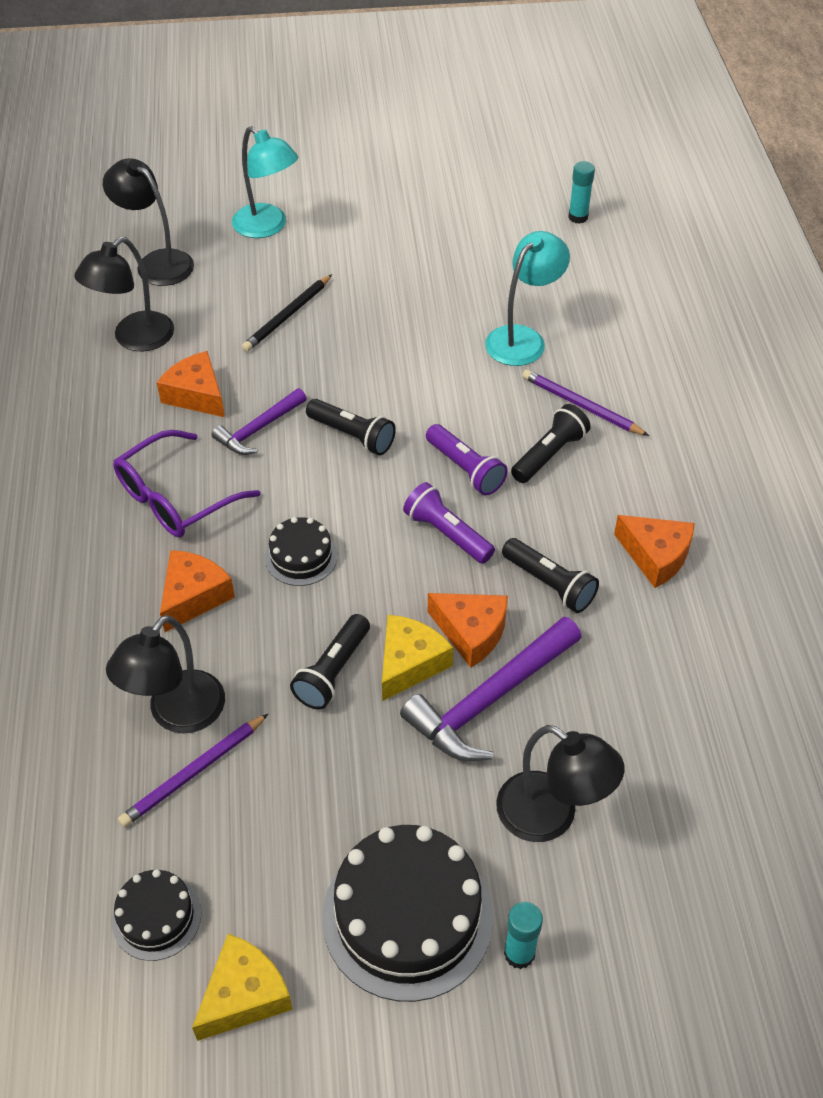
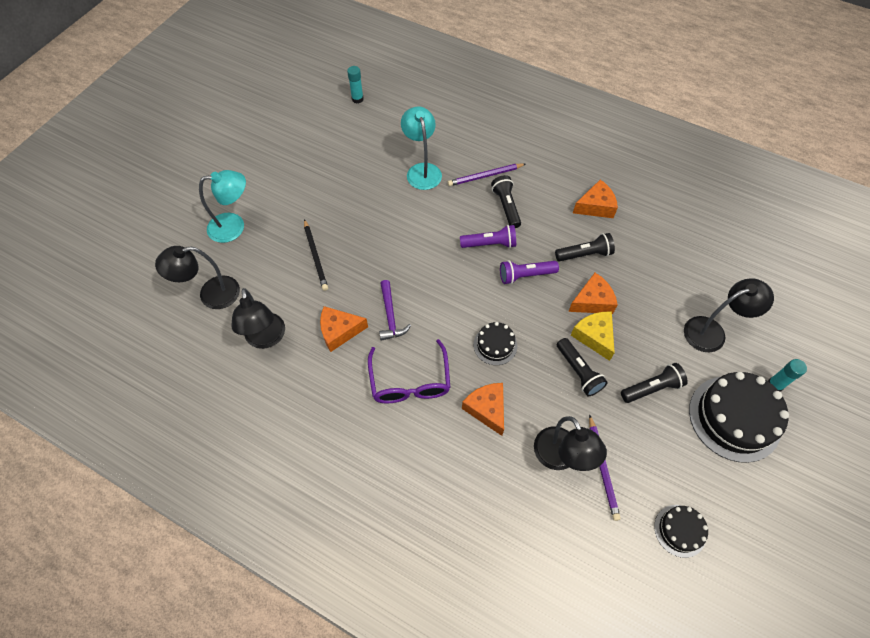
camera: 55 degrees left, 10 degrees up
yellow cheese [192,934,293,1041] -> none
black flashlight [306,399,396,455] -> black flashlight moved to [621,363,688,403]
purple hammer [400,616,582,761] -> none

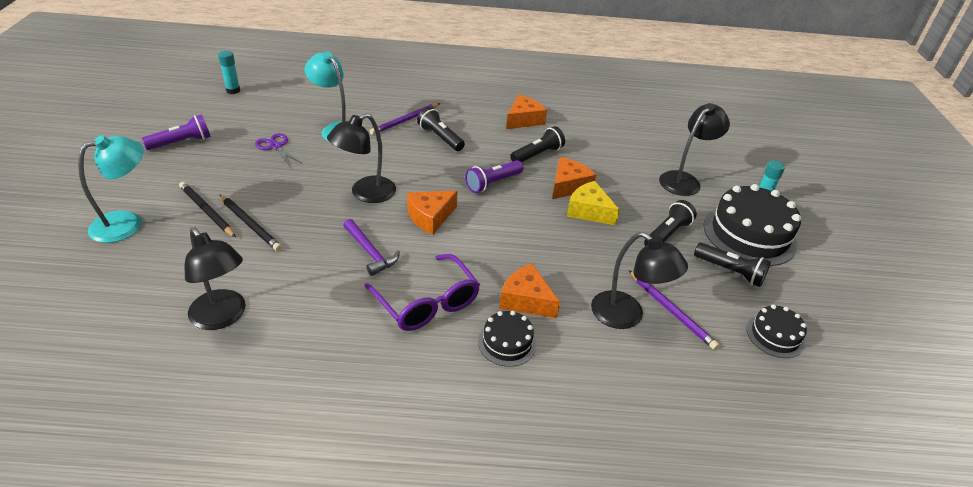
camera: 30 degrees left, 20 degrees down
black lamp [155,246,240,309] -> black lamp moved to [327,113,396,203]
orange cheese [320,306,368,352] -> orange cheese moved to [407,191,458,235]
purple flashlight [460,225,516,248] -> purple flashlight moved to [142,114,211,150]
black cake [474,322,517,365] -> black cake moved to [478,311,537,367]
black flashlight [557,338,608,396] -> black flashlight moved to [694,243,771,287]
none -> black pencil [179,182,236,237]
none -> purple scissors [255,133,303,166]

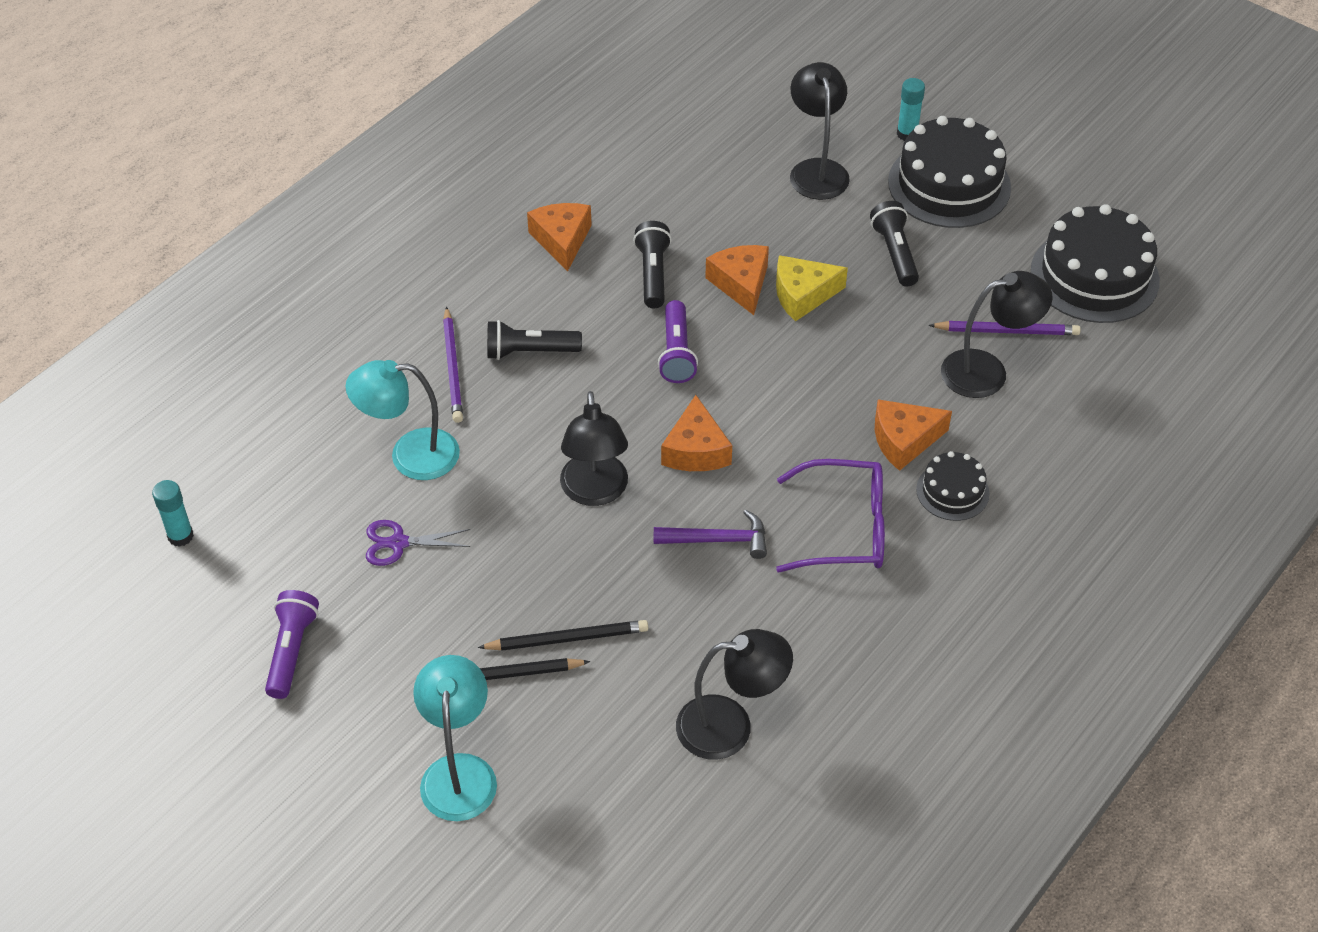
camera: 50 degrees left, 10 degrees up
black flashlight [694,243,771,287] -> none
black cake [746,305,807,358] -> black cake [1031,204,1160,323], size x1.92

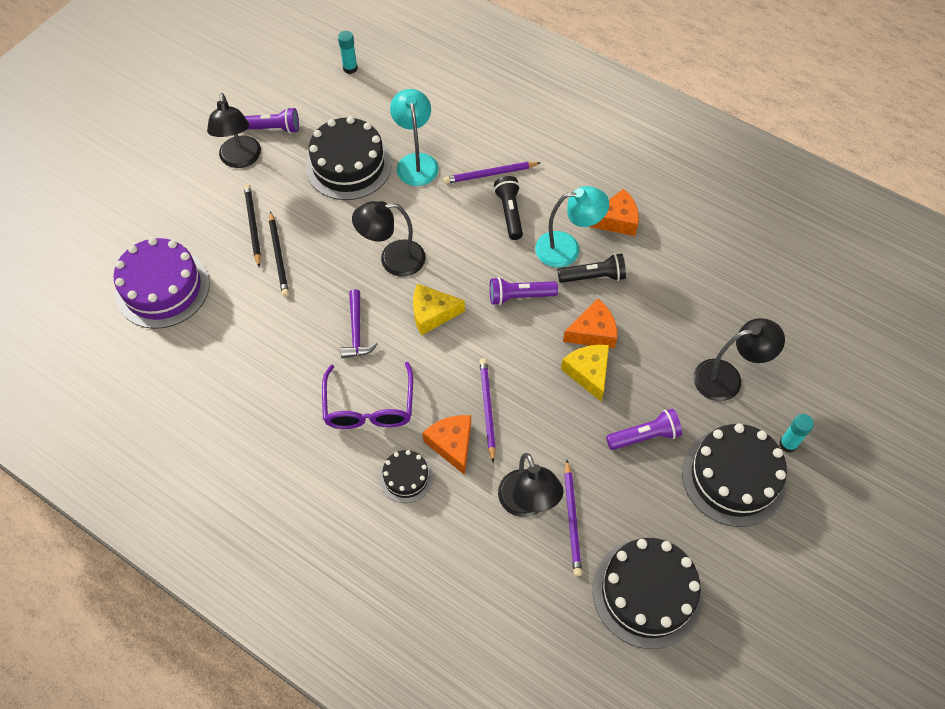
camera: 85 degrees right, 10 degrees up
purple scissors [366,520,470,566] -> black cake [306,116,392,200]
turquoise lamp [413,655,497,821] -> turquoise lamp moved to [535,186,609,268]
orange cheese [661,395,732,471] -> yellow cheese [413,284,465,335]
black lamp [676,629,793,760] -> black lamp moved to [207,93,261,168]
black flashlight [870,201,919,287] -> purple flashlight [606,409,682,450]
none -> purple cake [113,237,210,329]
none -> purple pencil [479,358,496,463]

